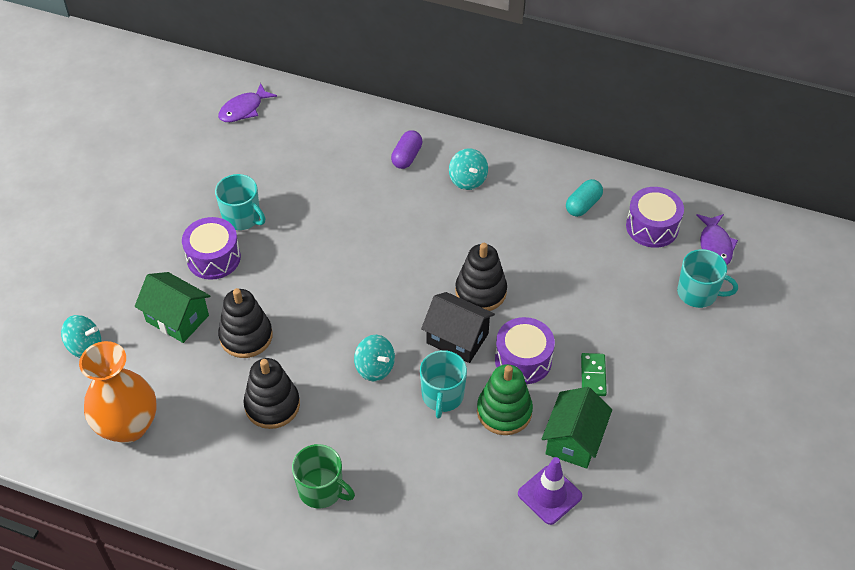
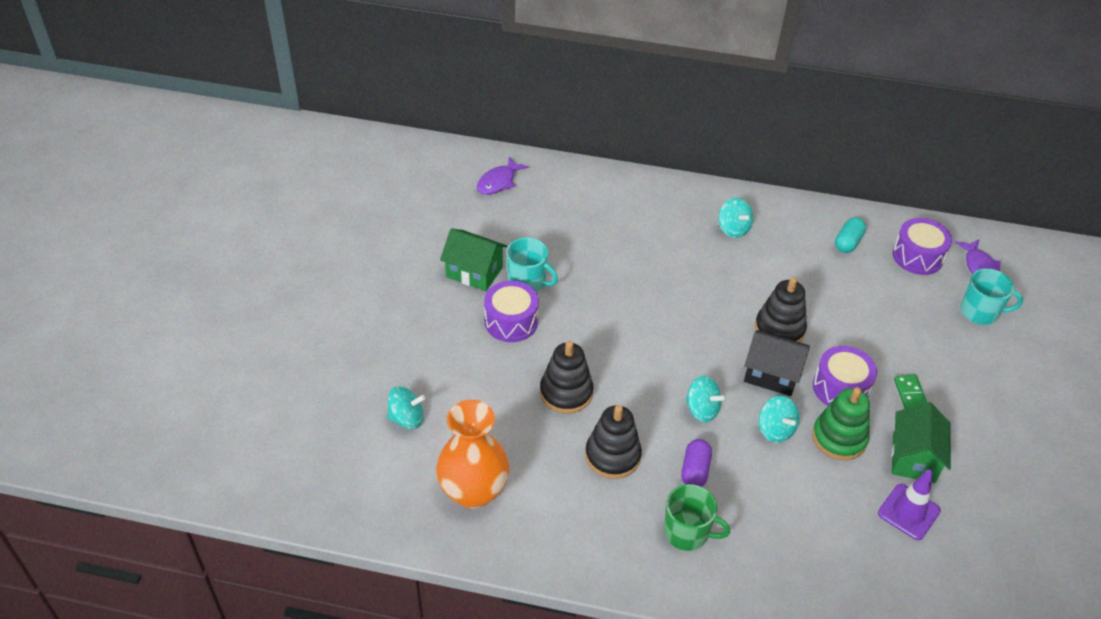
camera: 10 degrees left, 5 degrees down
green house [135,272,210,343] -> green house moved to [440,228,507,291]
purple capsule [391,130,423,169] -> purple capsule moved to [681,439,712,487]
turquoise mug [420,350,467,419] -> turquoise spinning top [759,396,799,443]

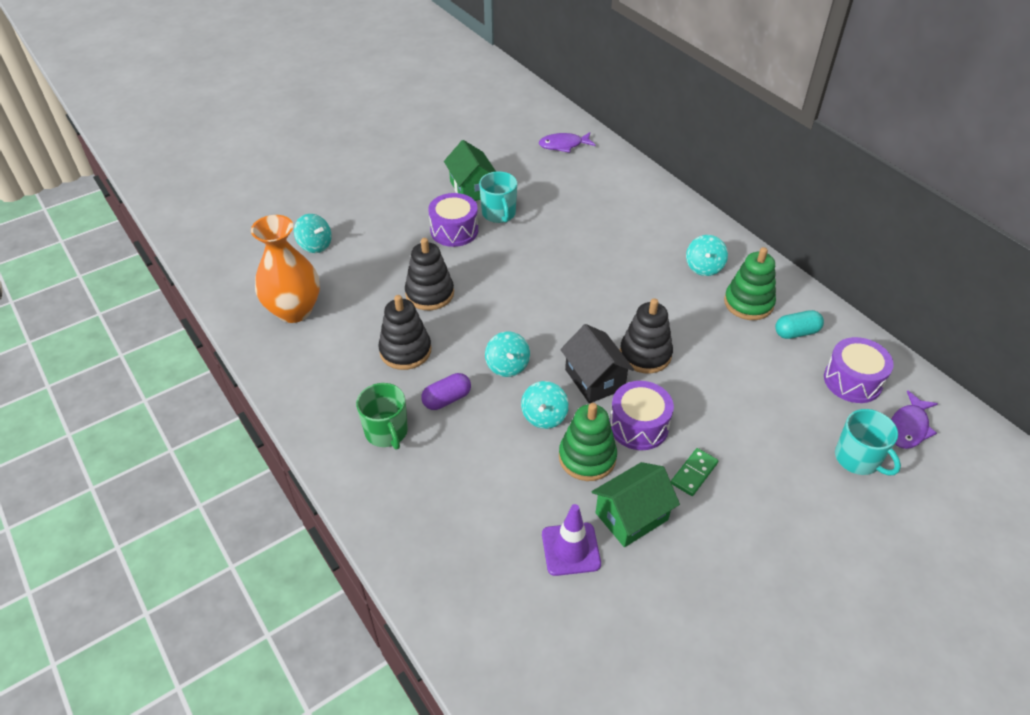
camera: 45 degrees right, 0 degrees up
none -> green stacking toy [724,247,776,320]

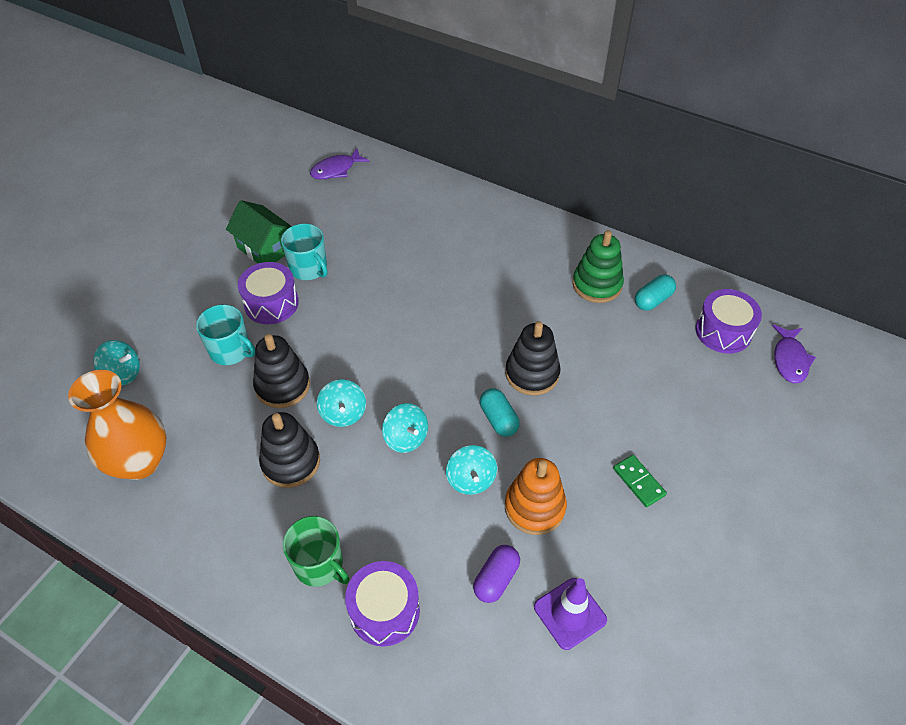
camera: 25 degrees left, 5 degrees up
purple capsule [421,373,471,410] -> purple capsule moved to [473,545,520,603]
green stacking toy [559,403,617,481] -> orange stacking toy [505,458,567,535]
black house [560,324,634,403] -> turquoise capsule [480,388,520,437]
green house [591,462,680,547] -> none
purple drum [610,381,674,450] -> purple drum moved to [345,561,420,647]
green domino [671,448,718,496] -> green domino turned 45 degrees counterclockwise [613,455,667,507]
turquoise spinning top [686,235,728,276] -> turquoise spinning top moved to [317,379,366,427]
turquoise mug [835,409,901,476] -> turquoise mug moved to [196,305,255,365]

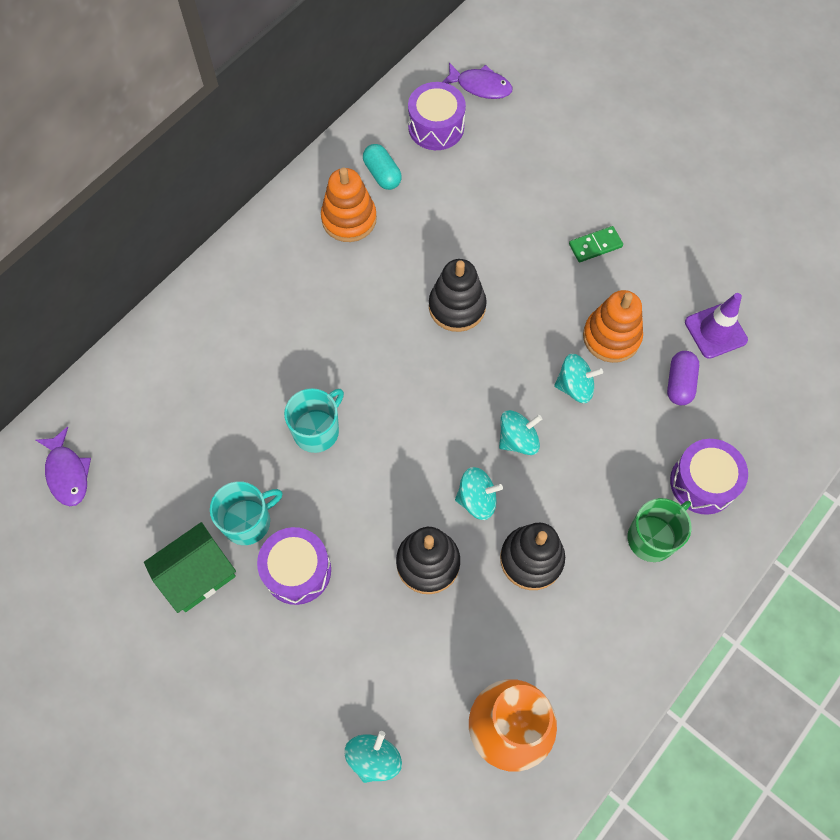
camera: 80 degrees left, 15 degrees up
turquoise mug [196,305,255,365] -> turquoise mug moved to [284,388,344,453]
purple capsule [473,545,520,603] -> purple capsule turned 60 degrees clockwise [667,351,699,405]
turquoise capsule [480,388,520,437] -> none
green stacking toy [572,230,624,303] -> orange stacking toy [321,168,377,242]

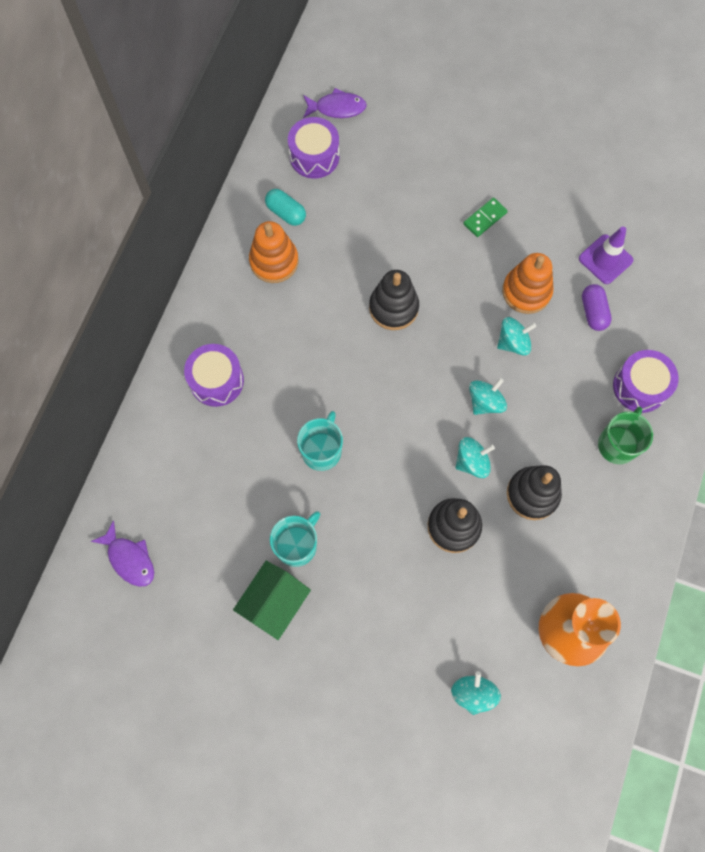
camera: 20 degrees left, 5 degrees up
purple drum [257,527,331,605] -> purple drum moved to [184,344,244,407]

